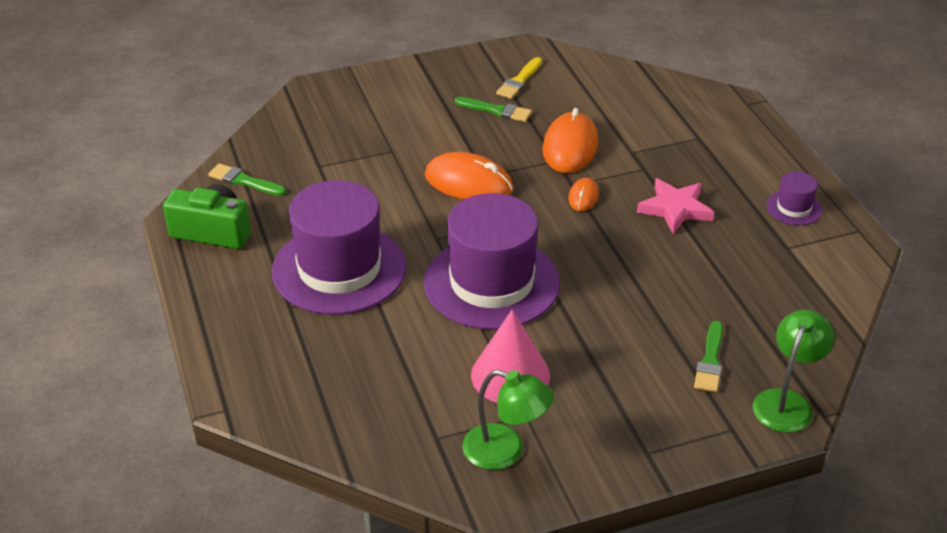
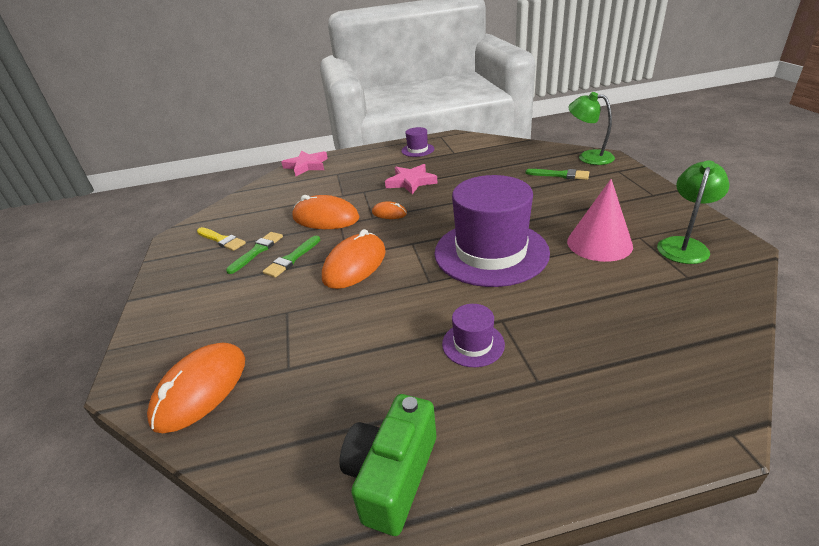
camera: 80 degrees left, 5 degrees down
green brush [208,163,286,196] -> green brush moved to [263,235,320,278]
purple hat [272,180,407,315] -> purple hat [442,304,505,367], size x0.43
none -> orange mouse [147,342,245,433]
none -> pink star [281,151,328,176]

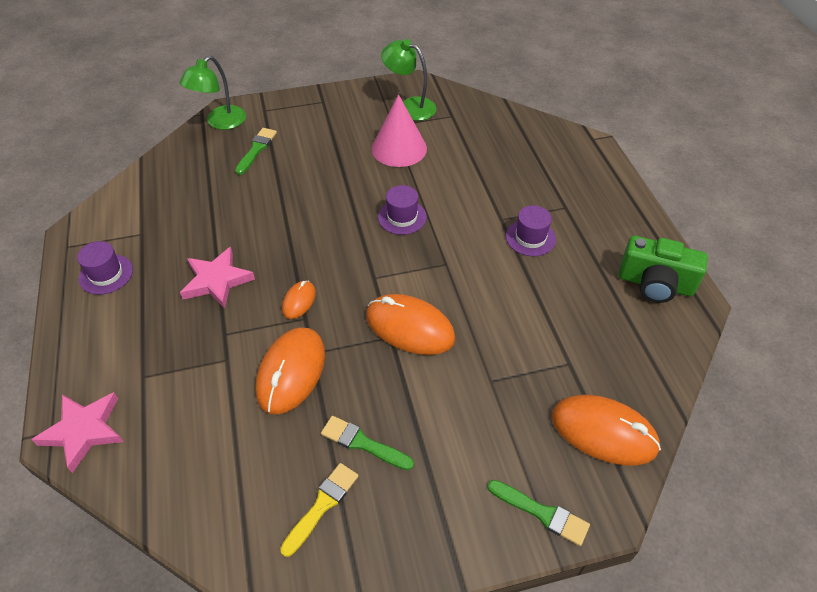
camera: 95 degrees left, 15 degrees up
green brush [263,235,320,278] -> green brush moved to [487,480,590,546]
purple hat [434,175,550,287] -> purple hat [378,185,427,235], size x0.43

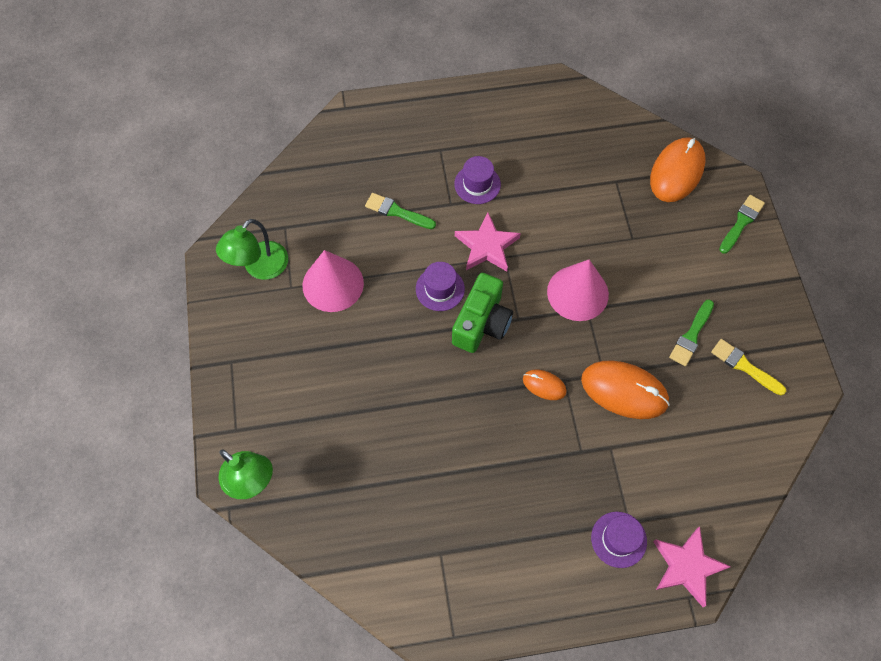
camera: 85 degrees left, 15 degrees up
purple hat [77,241,133,295] -> purple hat moved to [591,512,647,568]
pink star [180,247,255,309] -> pink star moved to [455,212,521,271]
green brush [235,128,277,175] -> green brush moved to [365,193,436,229]
orange mouse [366,294,455,355] -> pink cone [547,260,609,321]
green camera [619,236,708,303] -> green camera moved to [452,273,513,353]

